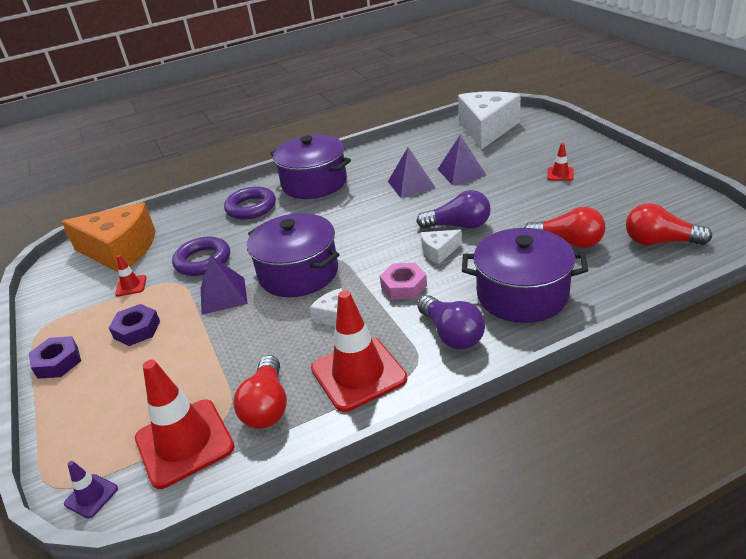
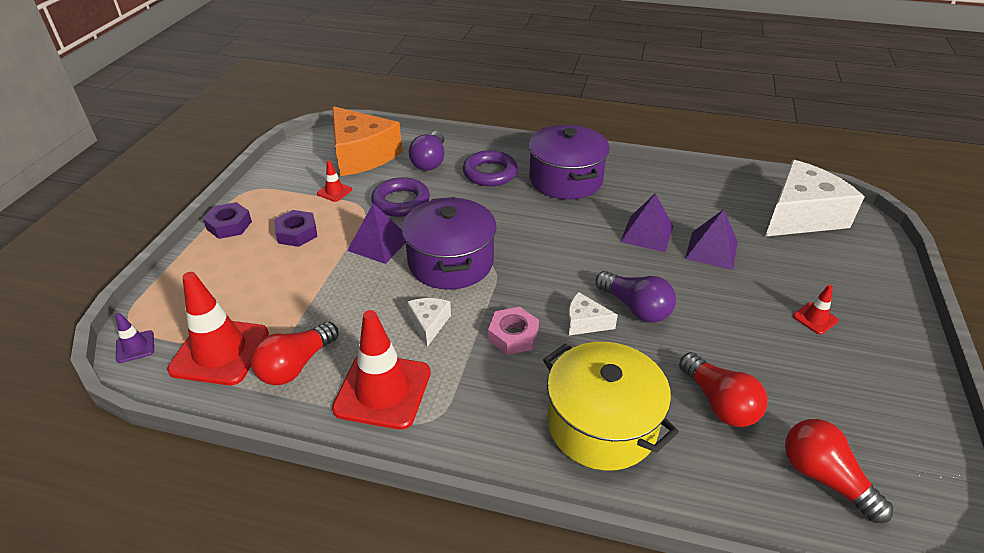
camera: 35 degrees right, 5 degrees up
purple light bulb [418,295,485,349] -> purple light bulb moved to [409,131,444,171]
purple pot [462,228,588,323] -> yellow pot [543,342,679,471]

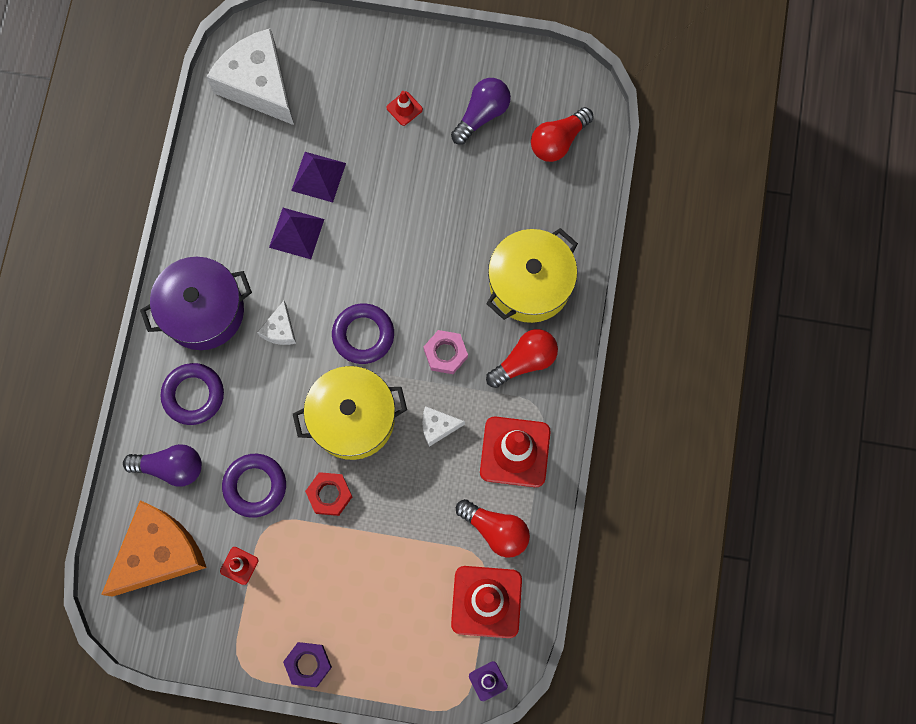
camera: 95 degrees left, 35 degrees up
purple nut [274,210,318,247] -> none
purple pyramid [347,203,405,264] -> red nut [305,472,352,516]
purple pot [402,197,497,290] -> yellow pot [293,366,407,460]
white cheese [567,292,618,335] -> white cheese moved to [257,301,296,345]
purple light bulb [596,271,676,323] -> purple light bulb moved to [451,78,511,144]
red light bulb [679,352,768,427] -> red light bulb moved to [486,329,558,388]
none -> purple ring [332,303,394,364]

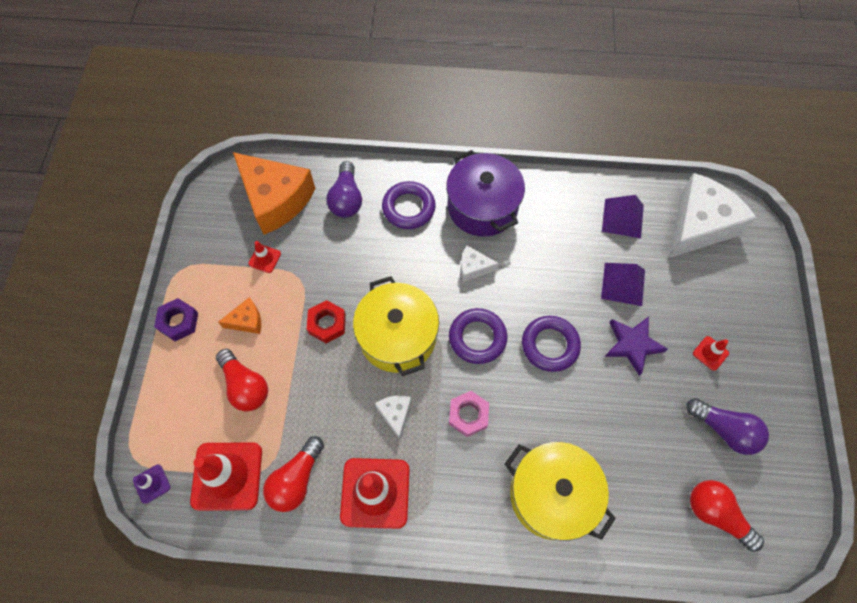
camera: 85 degrees right, 10 degrees down
purple ring [222,454,286,518] -> purple ring moved to [522,316,581,372]
purple pyramid [269,208,324,259] -> purple pyramid moved to [602,195,644,238]
red light bulb [486,329,558,388] -> red light bulb moved to [216,349,268,411]
none -> orange cheese [218,297,261,334]
none -> purple star [605,317,668,376]

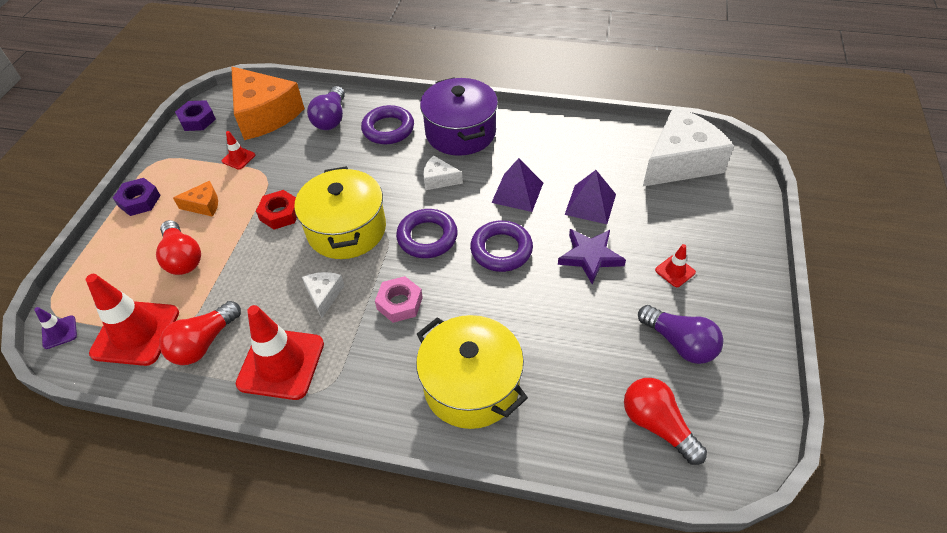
camera: 10 degrees right, 15 degrees down
purple pyramid [602,195,644,238] -> purple pyramid moved to [491,158,543,212]
none -> purple nut [175,100,216,131]

